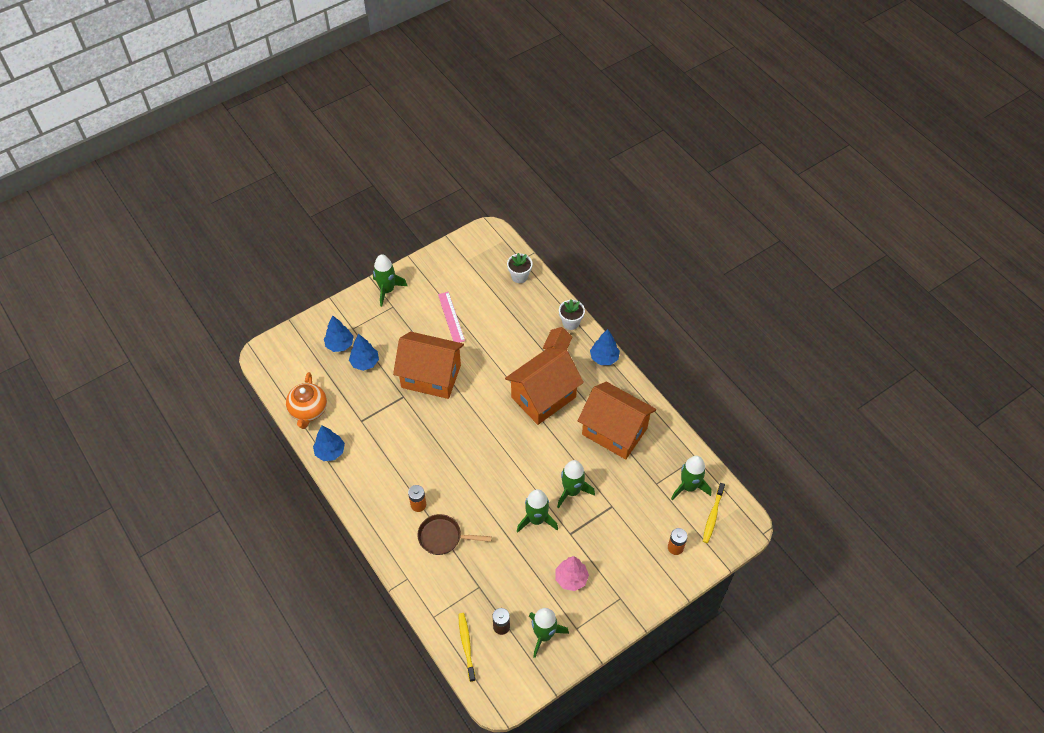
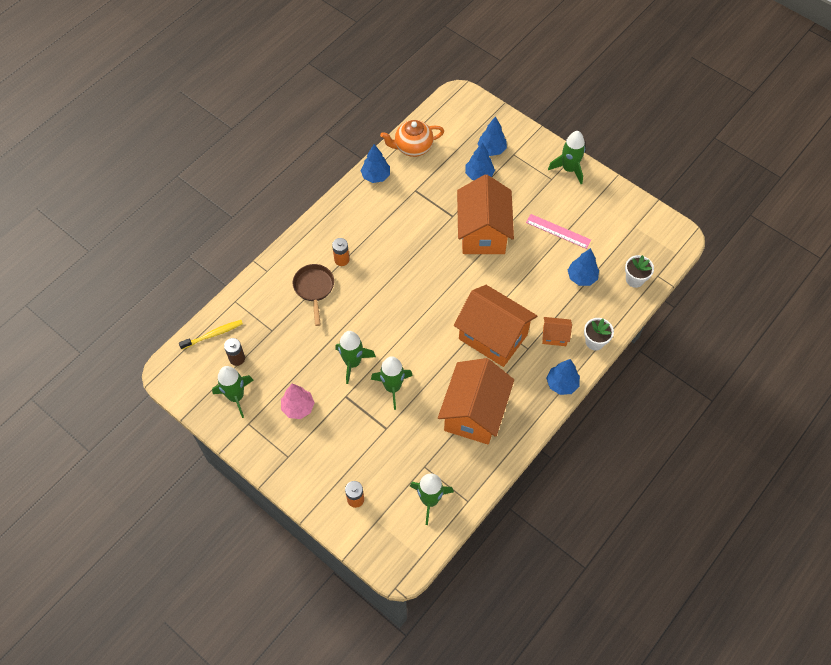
camera: 75 degrees right, 5 degrees up
pink ruler [438,292,465,343] -> pink ruler turned 60 degrees clockwise [526,214,591,249]
yellow toothbrush [703,483,725,543] -> none
none -> blue tree [568,248,599,286]

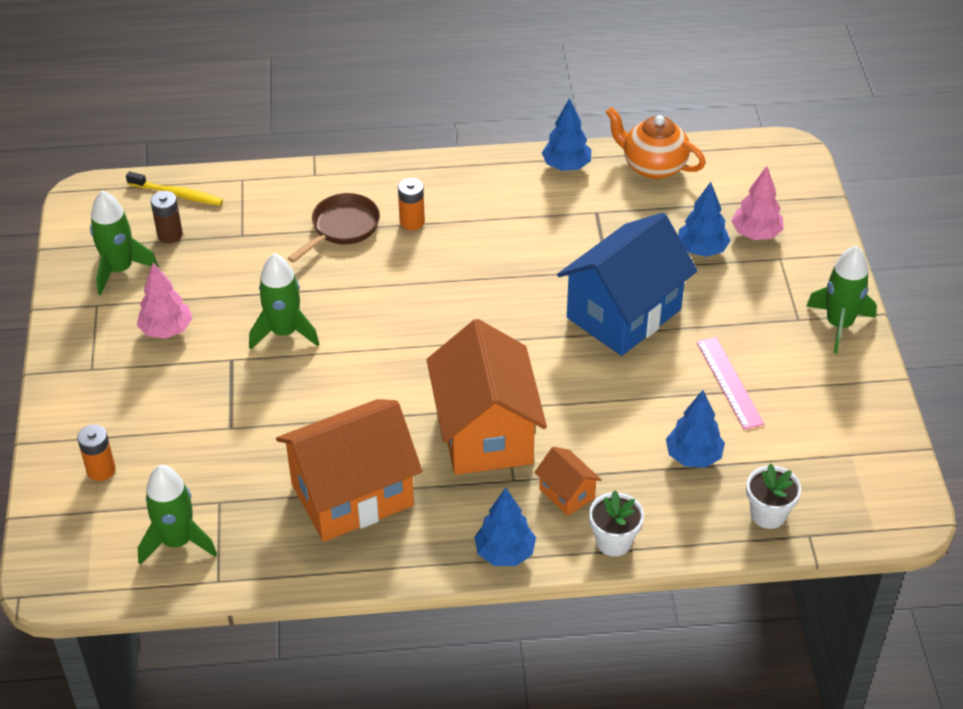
camera: 45 degrees right, 15 degrees down
green rocket [371,356,413,410] -> none
orange house [457,174,514,254] -> blue house [557,213,698,356]
blue tree [478,116,507,156] -> pink tree [731,166,784,240]

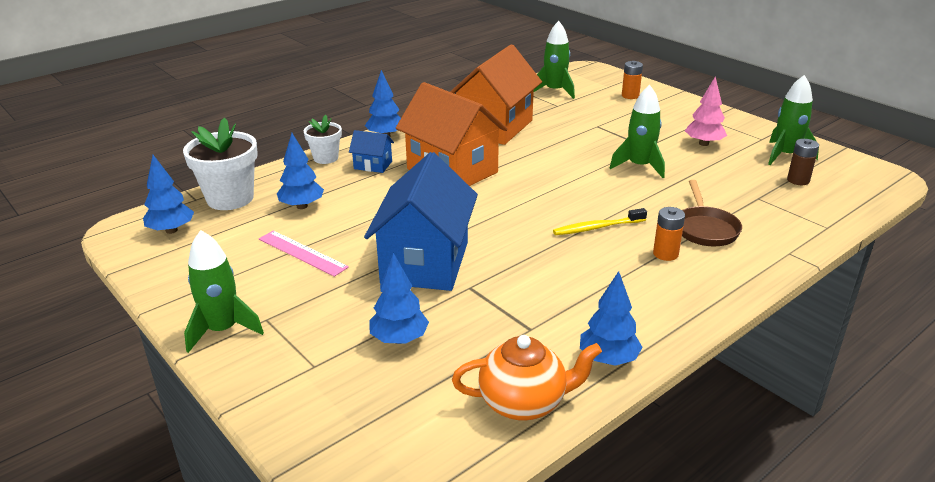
camera: 145 degrees right, 15 degrees down
yellow toothbrush [126,172,223,206] -> yellow toothbrush moved to [553,208,647,235]
orange house [534,447,602,516] -> blue house [349,130,394,173]
pink tree [731,166,784,240] -> none
white flower pot [746,463,801,529] -> white flower pot [183,117,258,210], size x1.70
none -> blue tree [143,155,194,234]

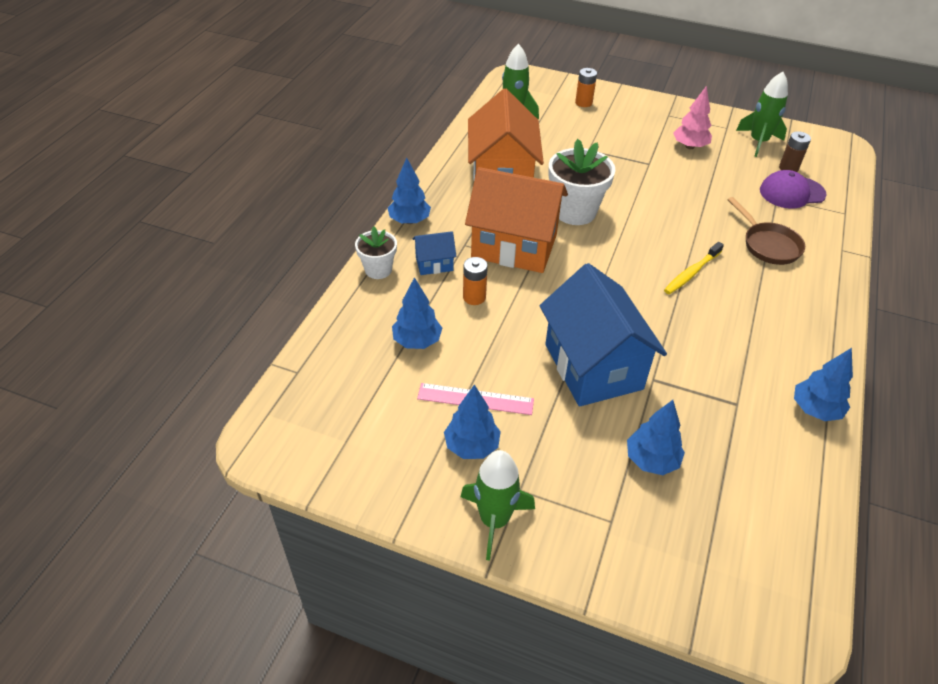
camera: 30 degrees left, 15 degrees up
blue tree [143,155,194,234] -> blue tree moved to [444,384,501,459]
white flower pot [183,117,258,210] -> white flower pot moved to [549,139,616,225]
orange teapot [452,335,602,421] -> none
green rocket [609,85,665,178] -> none
orange battery [653,207,685,261] -> orange battery moved to [463,257,488,305]
none -> purple cap [760,170,826,209]

